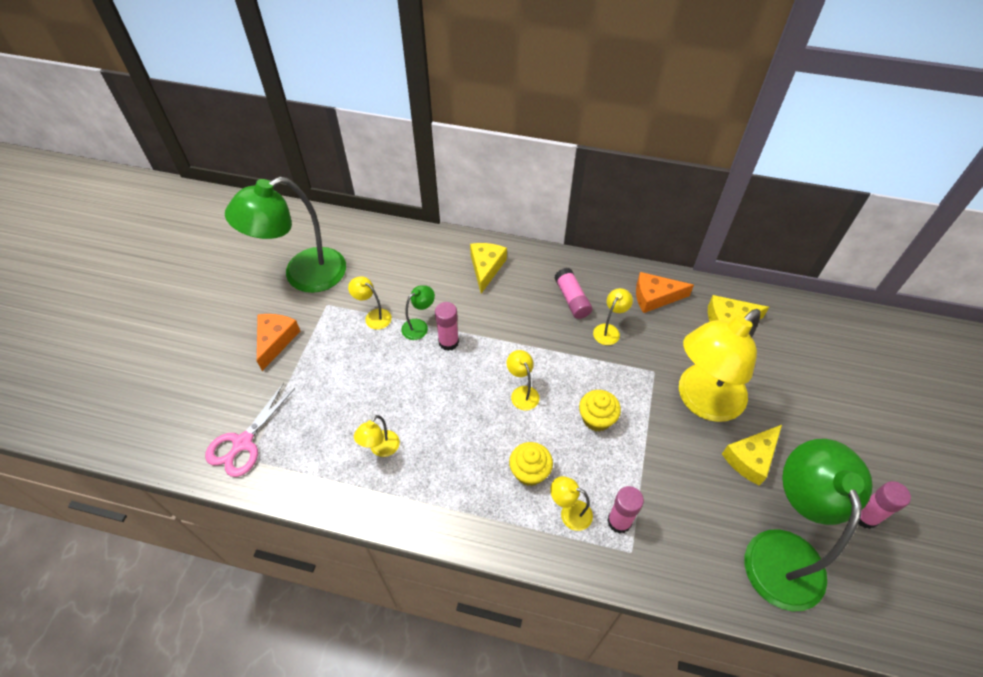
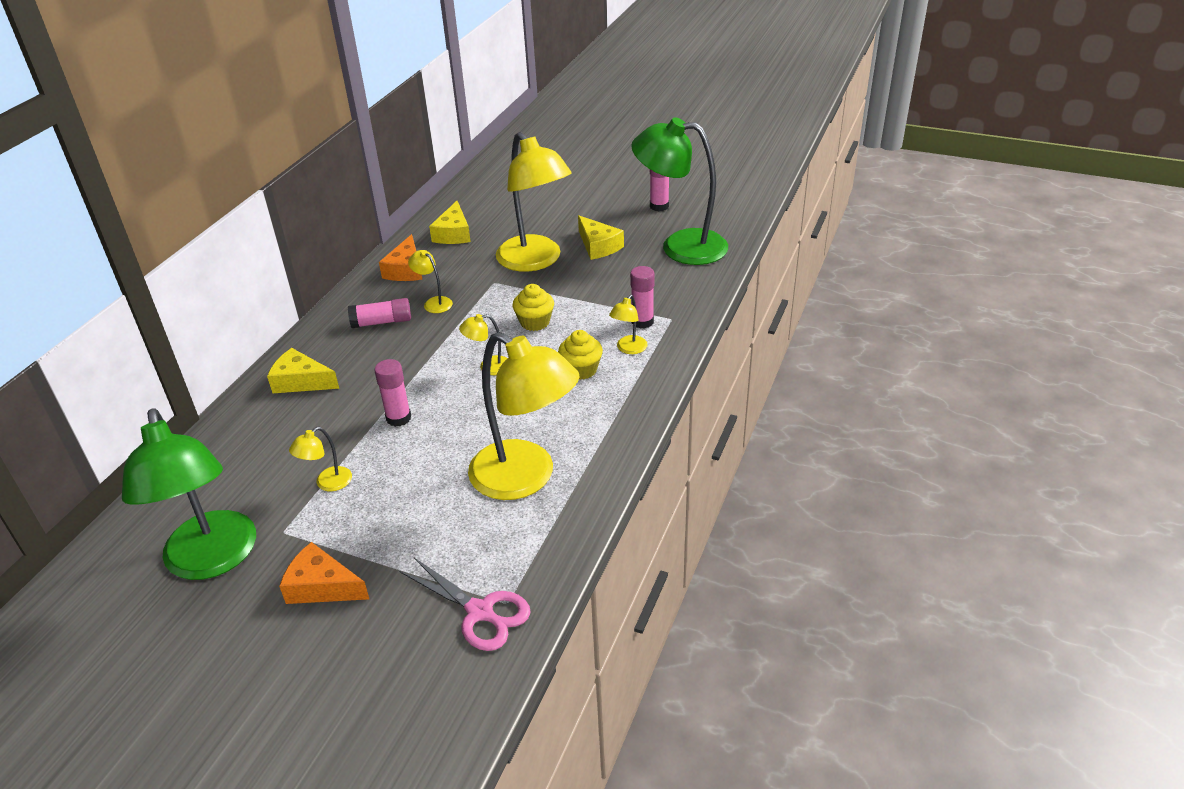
camera: 80 degrees left, 15 degrees down
yellow lamp [354,415,400,457] -> yellow lamp [468,332,580,500], size x2.41
green lamp [401,285,435,340] -> none

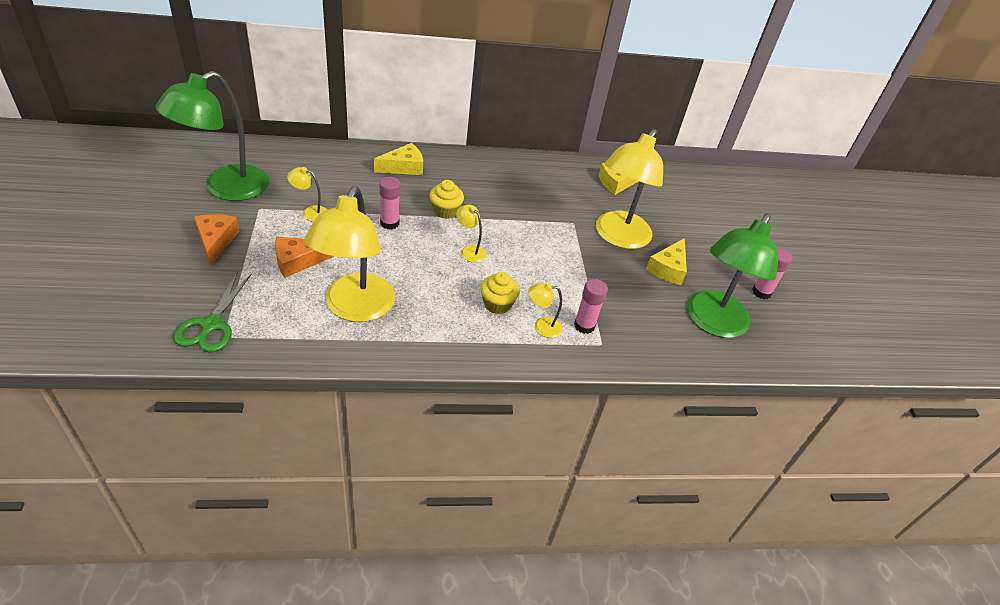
camera: 55 degrees right, 5 degrees up
yellow cheese [267,348,339,393] -> yellow cheese turned 75 degrees clockwise [374,143,423,175]
pink glue stick [348,298,411,328] -> none
orange cheese [379,234,422,281] -> orange cheese moved to [275,236,334,278]
pink scissors [400,558,531,651] -> green scissors [173,271,252,352]
yellow lamp [408,250,453,313] -> none
yellow cupcake [512,284,554,331] -> yellow cupcake moved to [429,180,464,219]
green lamp [631,117,728,265] -> green lamp turned 135 degrees counterclockwise [687,213,778,338]

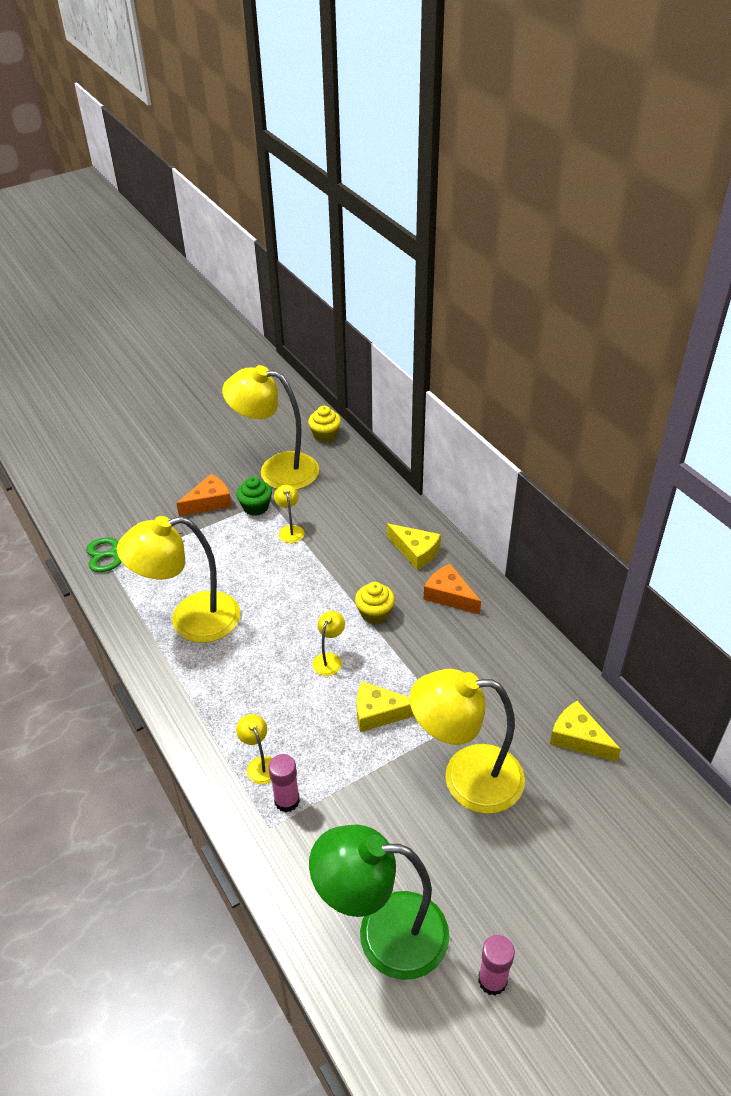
camera: 70 degrees right, 0 degrees up
green lamp [155,71,269,201] -> yellow lamp [222,365,319,490]
orange cheese [275,236,334,278] -> orange cheese moved to [424,564,481,614]
pink glue stick [379,177,400,229] -> none
yellow cupcake [480,272,520,314] -> yellow cupcake moved to [308,406,341,442]
yellow cheese [646,238,687,285] -> yellow cheese moved to [356,681,414,732]
none -> green cupcake [236,477,272,516]

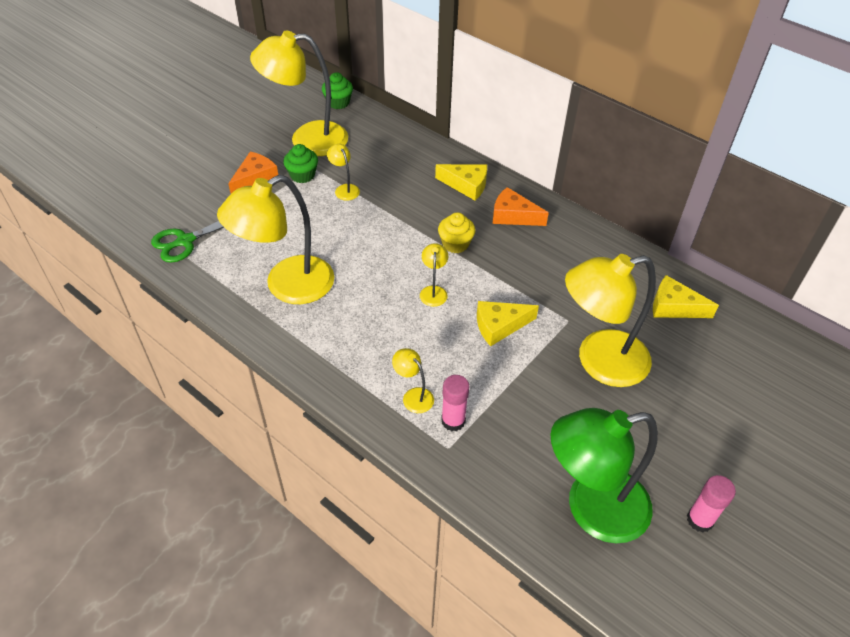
camera: 20 degrees left, 5 degrees up
yellow cupcake [308,406,341,442] -> green cupcake [322,72,353,109]

